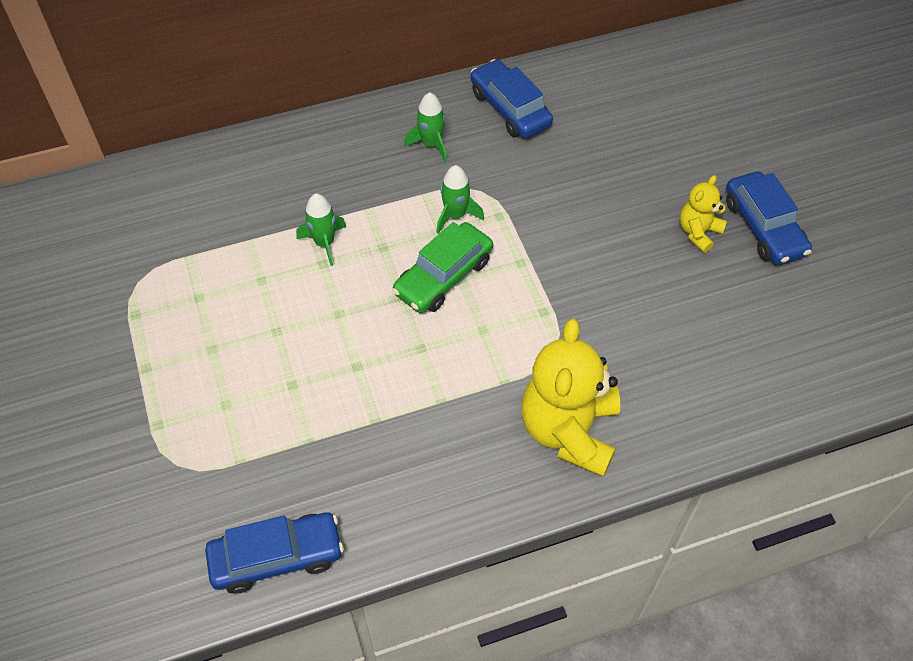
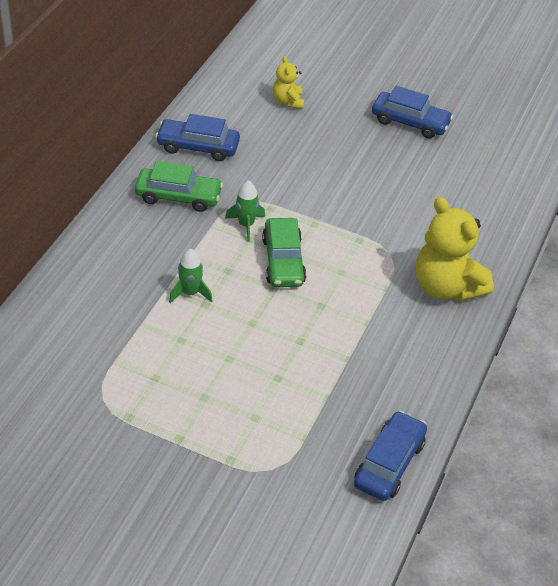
camera: 50 degrees left, 10 degrees down
green rocket [404,92,447,162] -> green car [135,161,223,212]
yellow teddy bear [680,175,727,253] -> yellow teddy bear moved to [273,56,304,109]

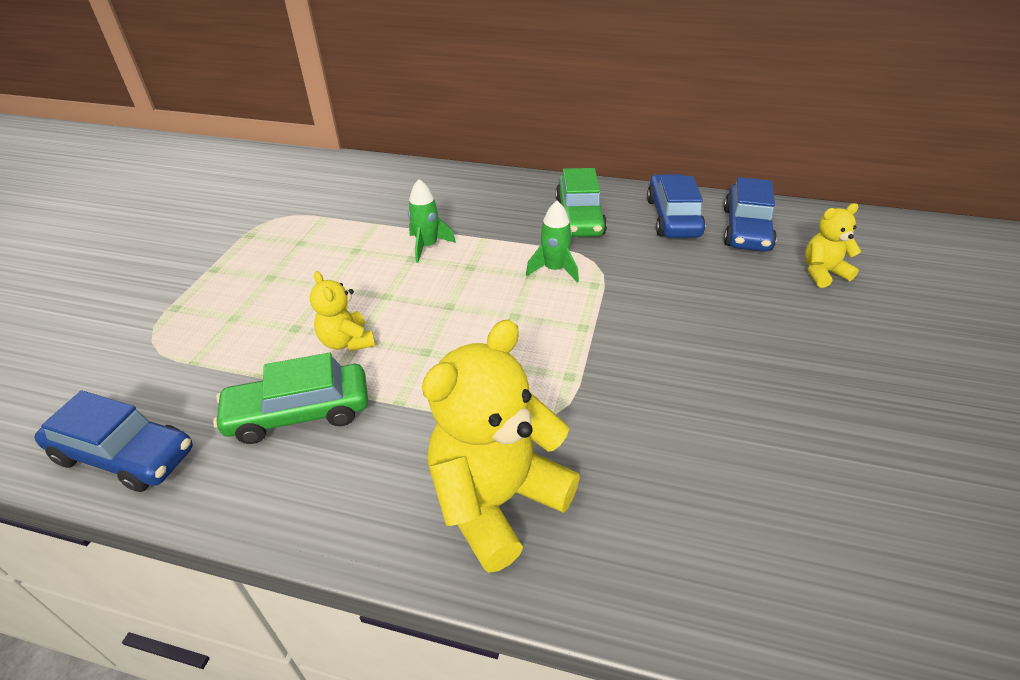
camera: 85 degrees right, 5 degrees down
green car [262,218,306,287] -> green car moved to [213,353,368,444]
blue car [372,86,453,139] -> blue car moved to [724,177,777,252]
none -> yellow teddy bear [310,271,375,352]

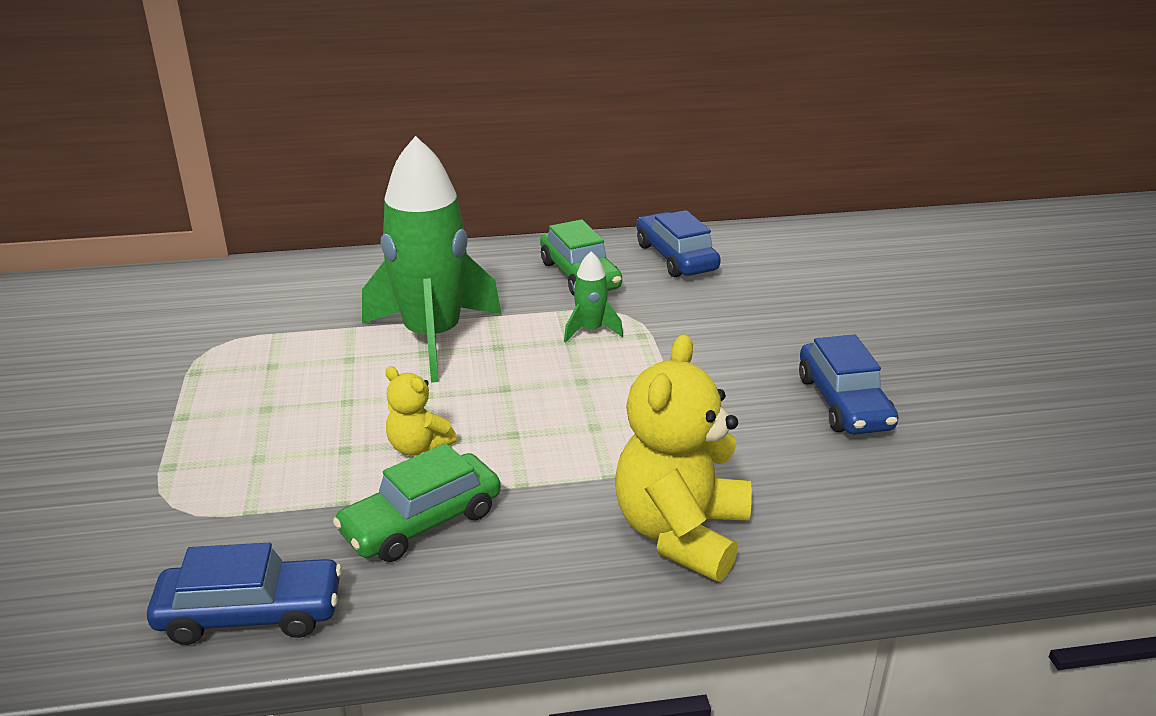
camera: 25 degrees left, 10 degrees down
green rocket [408,179,456,263] -> green rocket [362,136,501,383], size x2.36
blue car [724,177,777,252] -> blue car moved to [799,334,898,435]
yellow teddy bear [805,203,861,288] -> none

